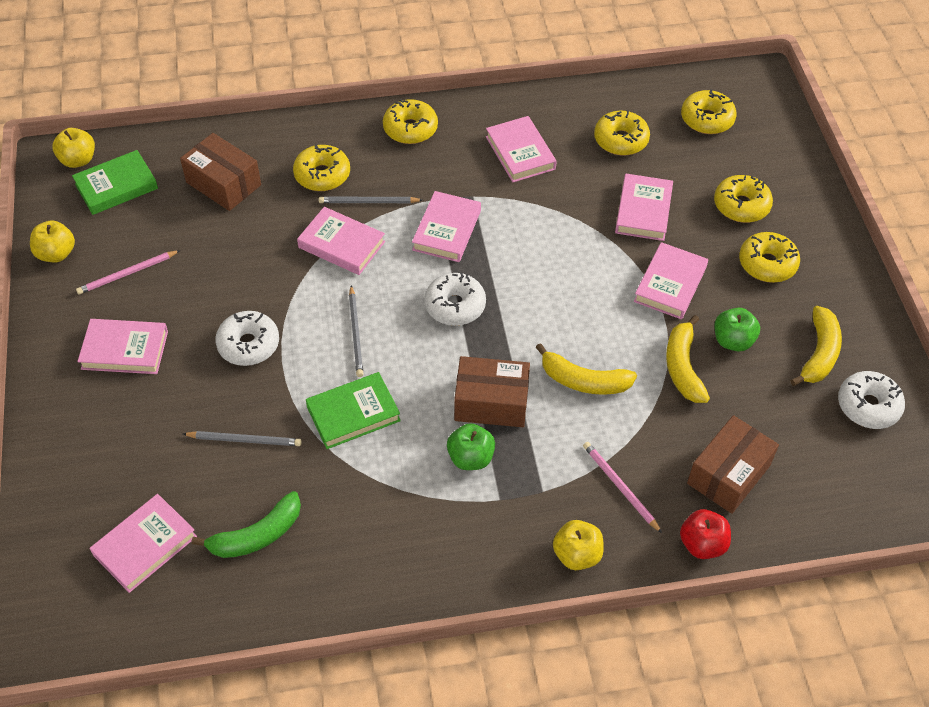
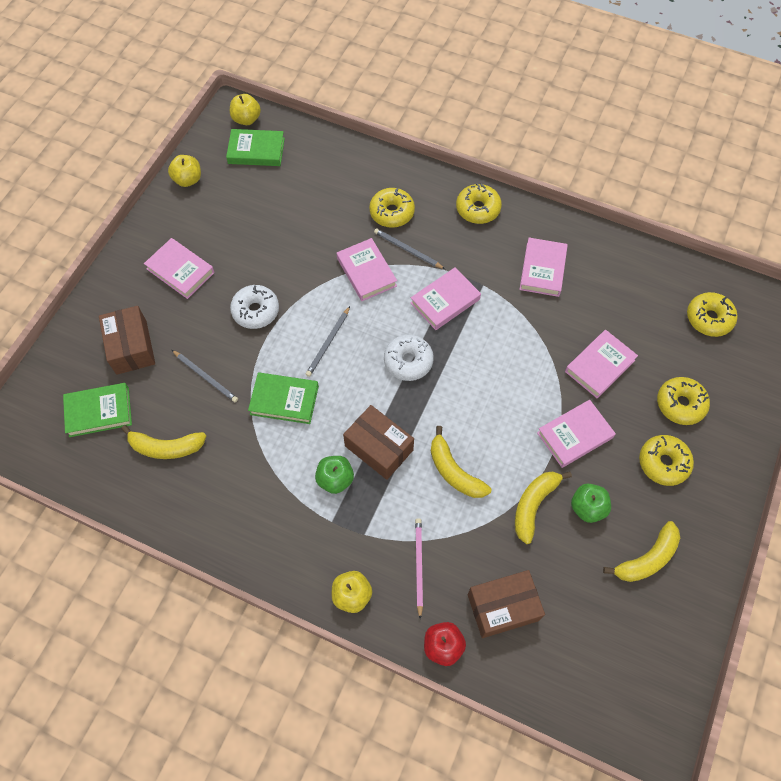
camera: 35 degrees right, 10 degrees up
pink pencil [76,250,180,294] -> none
pink book [89,494,197,593] -> green book [63,383,132,437]
brown box [180,133,261,211] -> brown box moved to [99,306,155,375]
green banana [191,491,301,558] -> yellow banana [121,425,206,459]
yellow donut [594,110,650,156] -> none
white donut [838,371,905,429] -> none

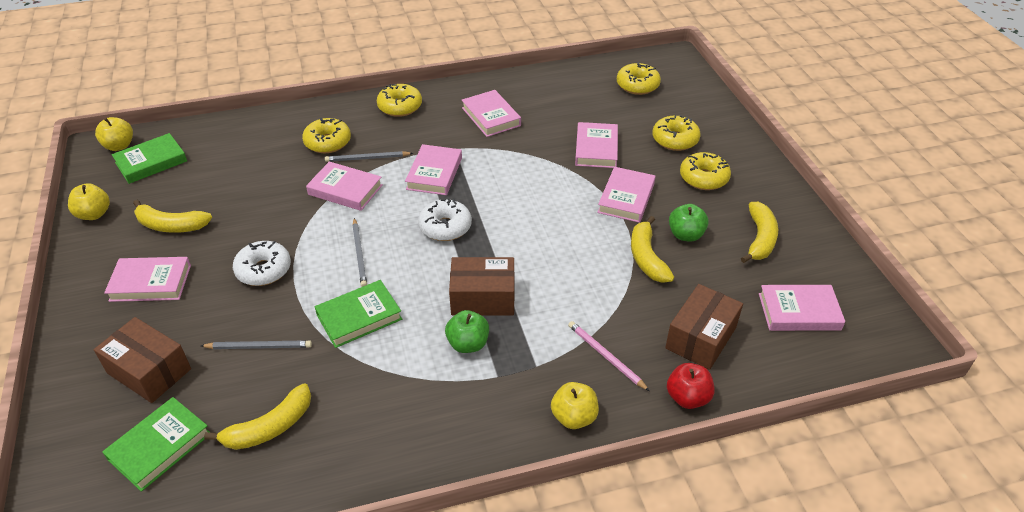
camera: 40 degrees left, 20 degrees down
yellow banana [431,426,491,498] -> yellow banana moved to [133,200,212,233]
none -> pink book [759,285,845,331]

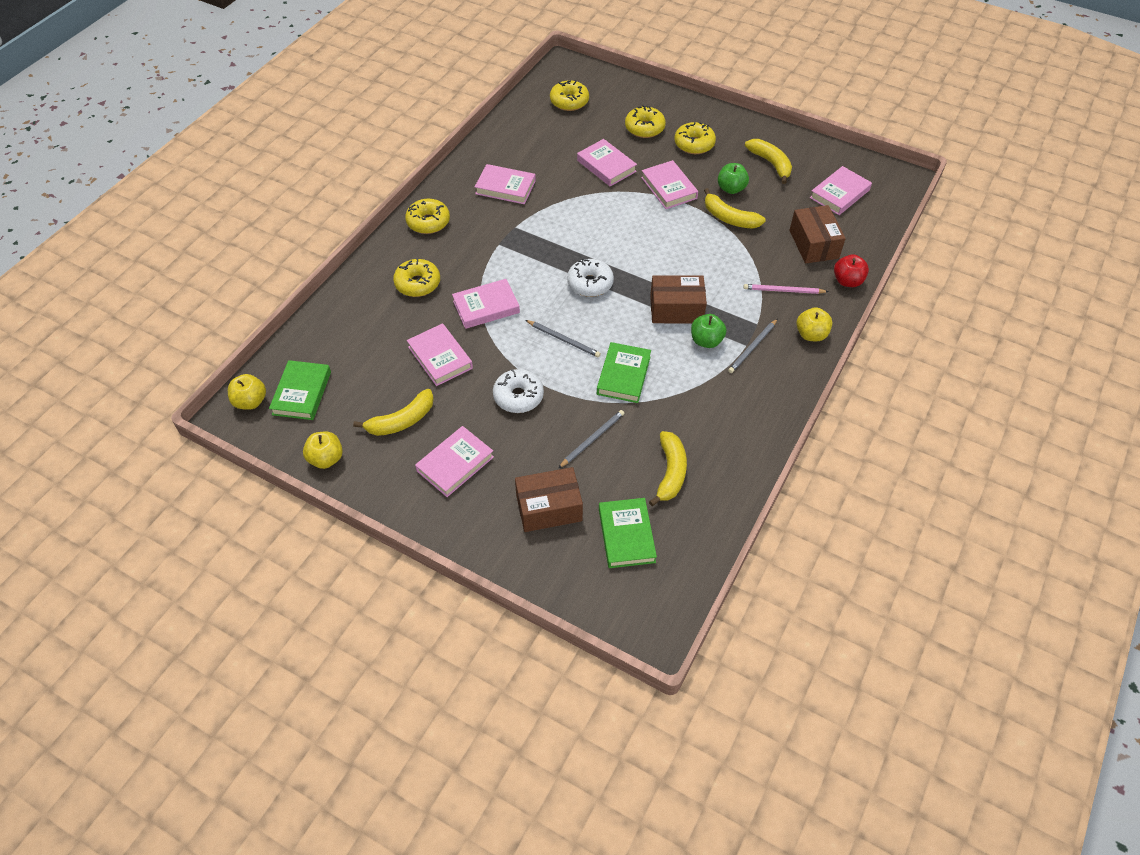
camera: 45 degrees left, 10 degrees up
grey pencil [325,151,413,162] -> grey pencil moved to [728,319,777,373]
pink book [405,144,462,195] -> pink book moved to [407,323,473,386]
brown box [449,257,515,315] -> brown box turned 45 degrees clockwise [650,275,707,323]

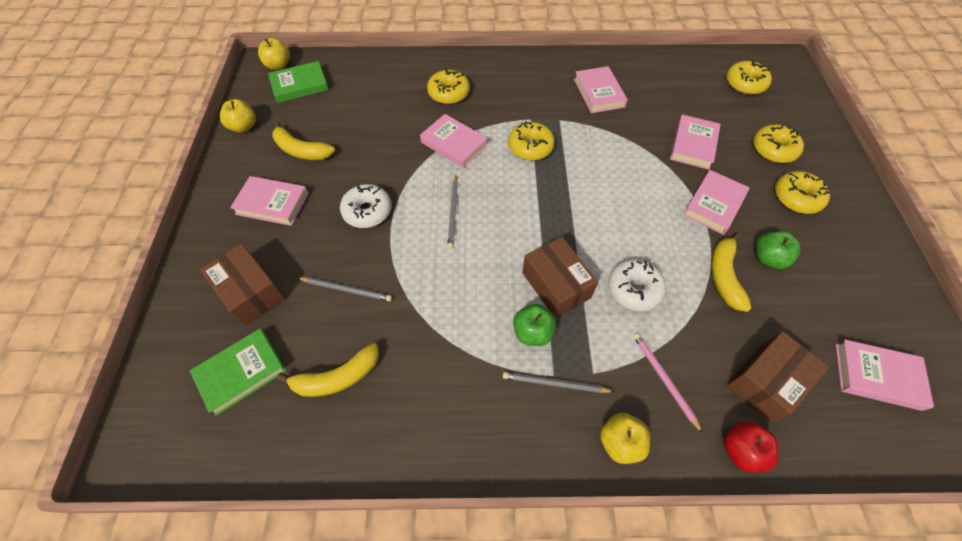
camera: 60 degrees right, 5 degrees up
yellow donut [405,199,450,234] -> yellow donut moved to [508,121,555,160]
pink book [407,323,473,386] -> none
white donut [567,259,614,297] -> white donut moved to [608,259,666,311]
green book [597,342,651,403] -> none
yellow banana [745,139,792,184] -> none

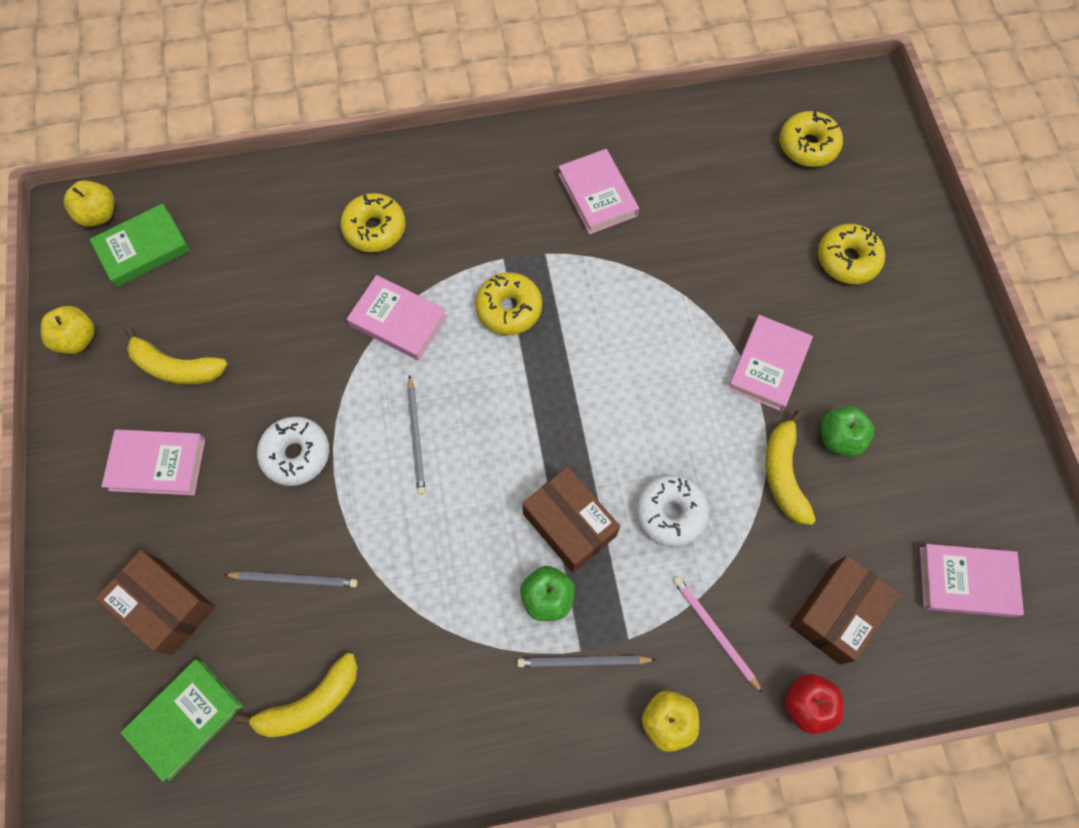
camera: 10 degrees left, 10 degrees up
pink book [670,115,721,170] -> none
yellow donut [775,171,830,214] -> none

